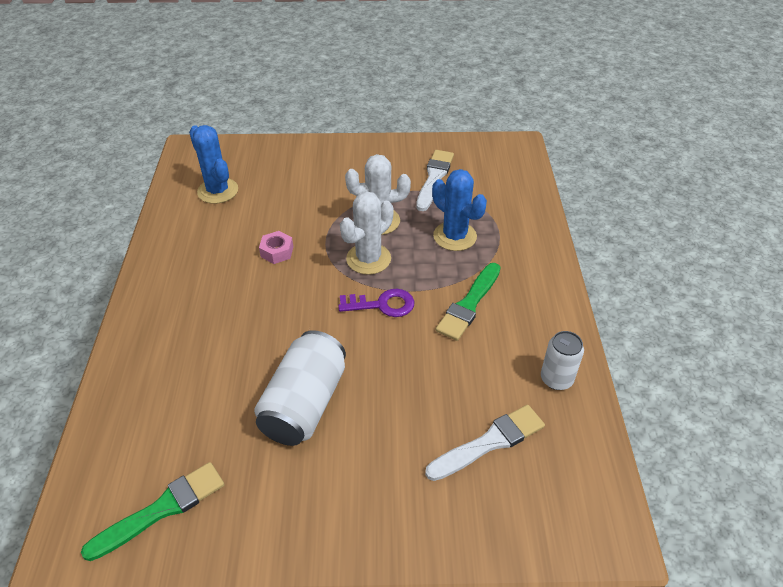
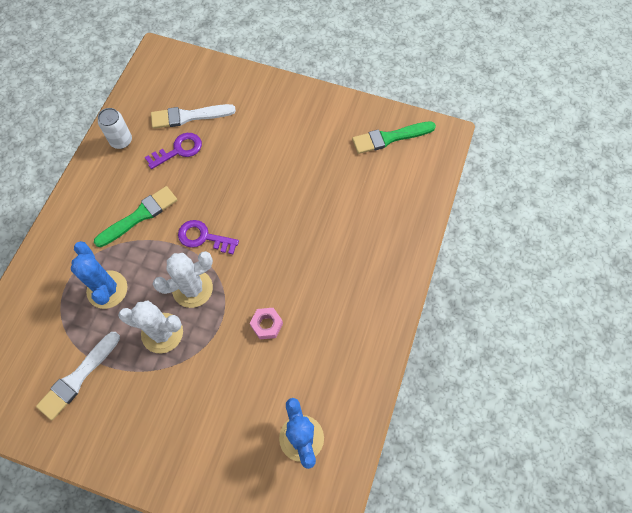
camera: 160 degrees left, 20 degrees up
white can [254,330,346,446] -> none
none -> purple key [145,133,202,169]

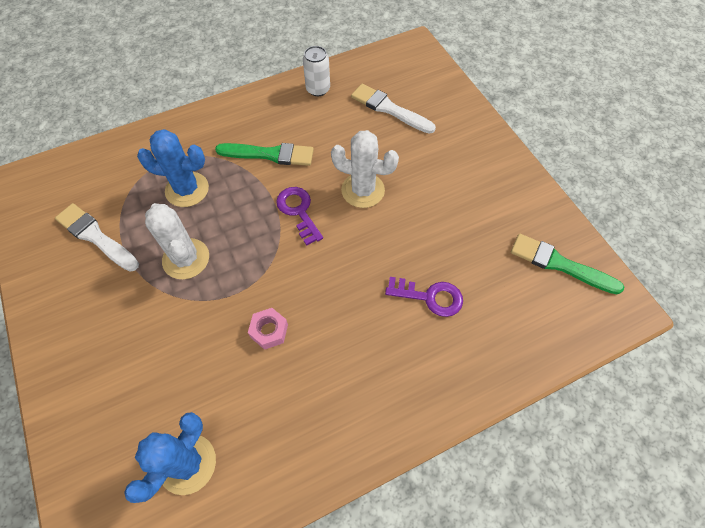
camera: 45 degrees right, 5 degrees down
white brush [36,332,120,420] -> white brush turned 45 degrees clockwise [55,203,139,272]
blue cactus [71,241,128,309] -> blue cactus turned 75 degrees clockwise [137,129,209,207]
purple key [145,133,202,169] -> purple key moved to [385,277,463,317]
white cactus [153,251,213,308] -> white cactus moved to [331,130,399,208]

